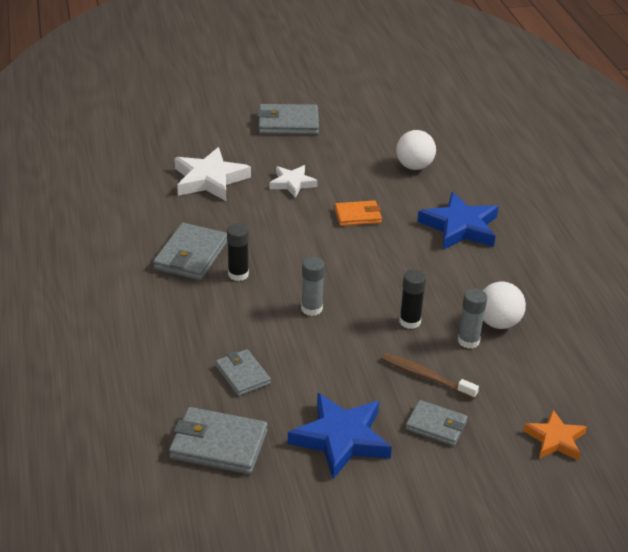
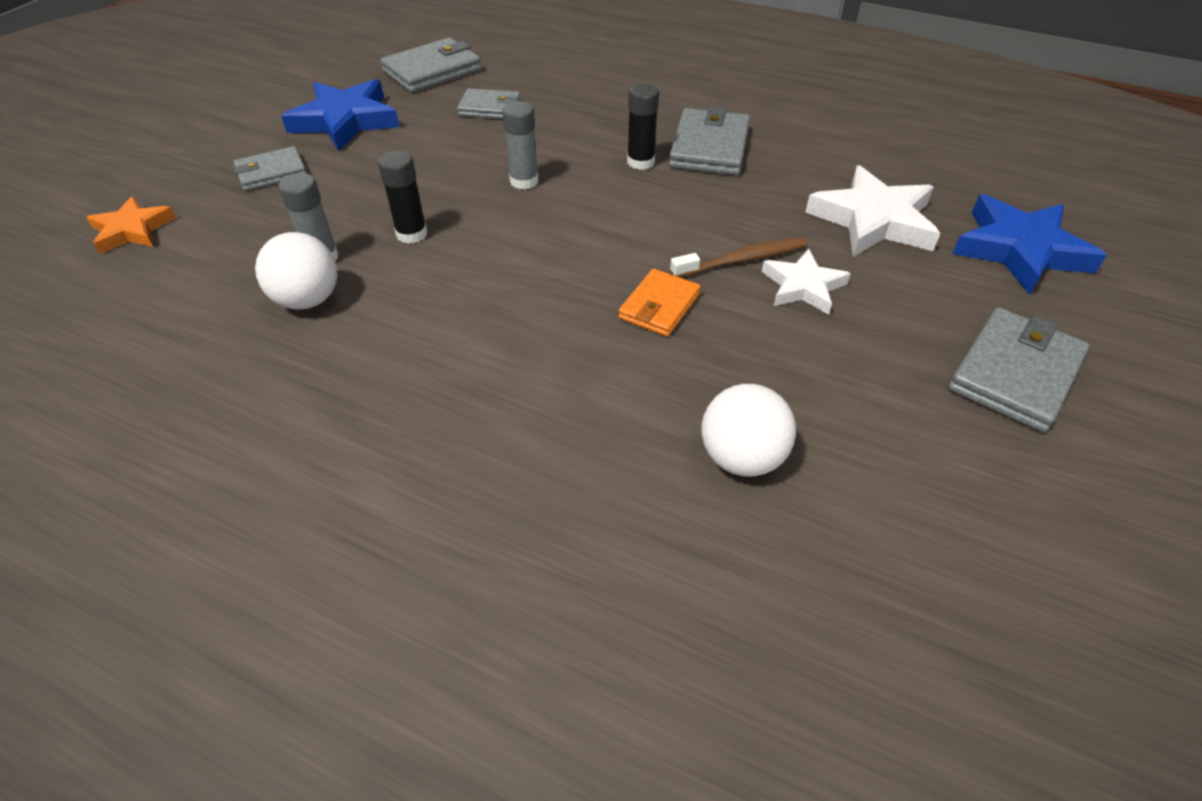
camera: 130 degrees right, 10 degrees up
grey wallet [153,223,227,280] -> grey wallet turned 45 degrees clockwise [669,106,750,175]
brown toothbrush [381,353,479,399] -> brown toothbrush moved to [670,237,807,278]
blue star [417,192,498,250] -> blue star moved to [952,194,1107,295]

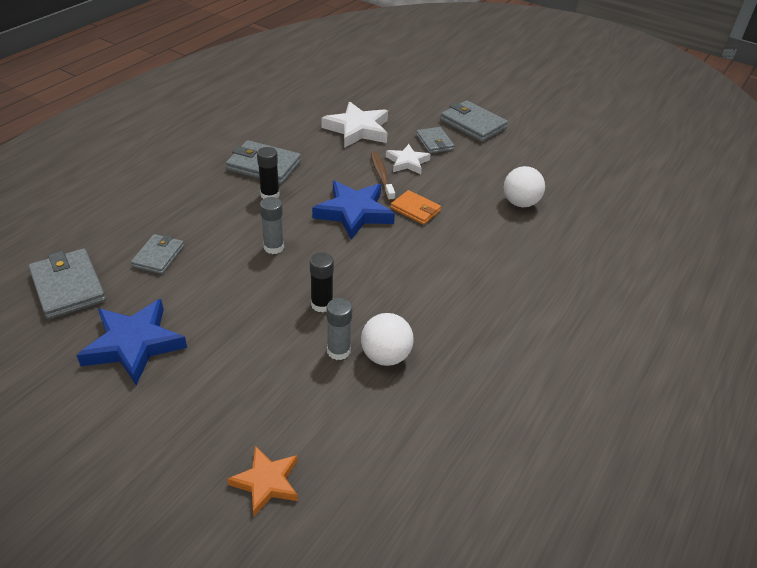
camera: 85 degrees left, 5 degrees down
grey wallet [233,146,307,191] -> grey wallet moved to [416,127,455,154]
blue star [952,194,1107,295] -> blue star moved to [312,181,395,240]

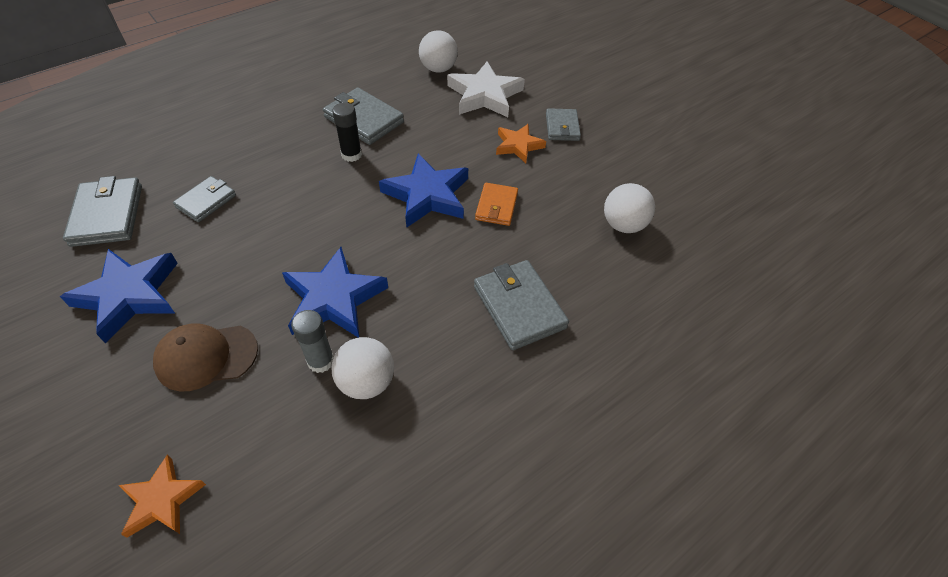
camera: 20 degrees right, 10 degrees up
grey glue stick [260,197,284,254] -> none
black glue stick [310,252,334,312] -> blue star [282,247,388,338]
brown toothbrush [371,151,395,202] -> none
white star [386,144,431,174] -> orange star [496,124,546,163]
orange wallet [391,190,441,225] -> orange wallet turned 45 degrees clockwise [475,183,518,226]
grey wallet [440,100,508,142] -> grey wallet moved to [474,260,569,350]
none -> brown cap [153,323,258,391]
none -> white ball [419,30,458,72]

